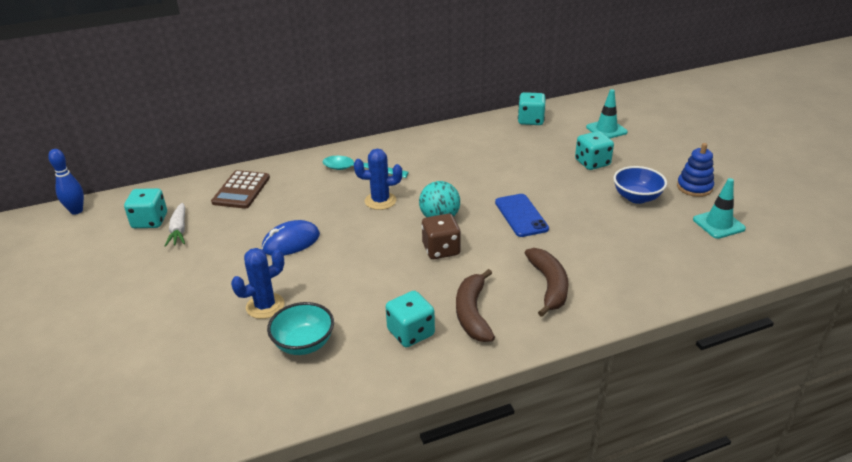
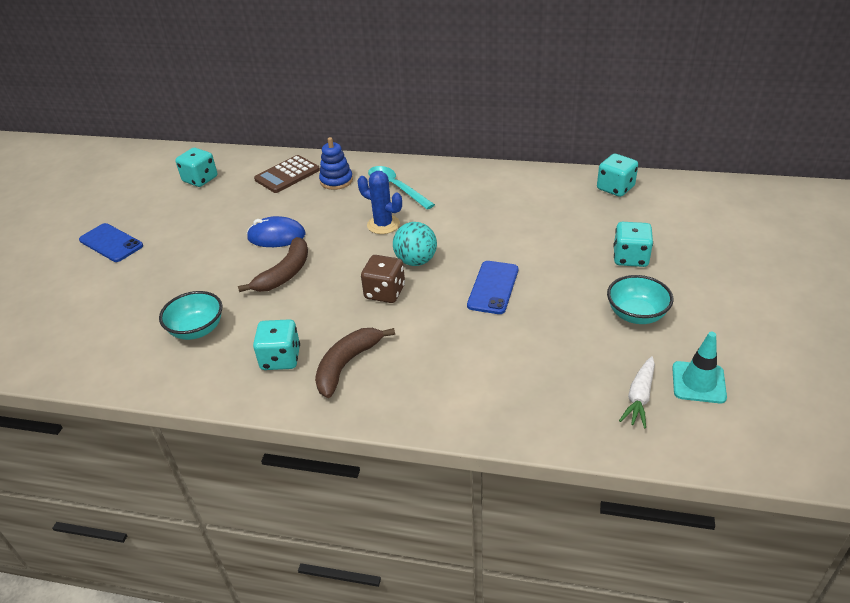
camera: 35 degrees right, 5 degrees up
blue bowling pin [48,149,84,215] -> none
white carrot [165,203,185,247] -> white carrot moved to [619,356,655,429]
blue cactus [231,248,285,319] -> none
brown banana [525,248,568,317] -> brown banana moved to [238,237,308,292]
turquoise traffic cone [586,89,628,139] -> none
blue bowl [613,166,667,204] -> turquoise bowl [607,275,673,324]
blue stacking toy [677,143,714,197] -> blue stacking toy moved to [319,137,353,190]
none -> blue phone [79,223,143,262]

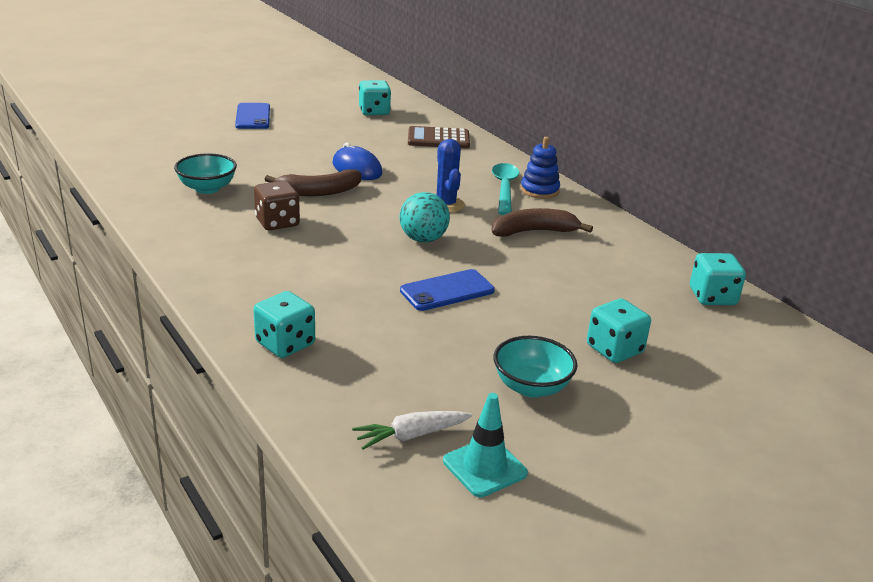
camera: 40 degrees right, 10 degrees down
turquoise dice [253,319,300,370] -> turquoise dice moved to [253,291,315,358]
brown banana [315,328,395,398] -> brown banana moved to [491,208,593,237]
blue stacking toy [319,137,353,190] -> blue stacking toy moved to [521,137,560,199]
brown dice [361,255,405,303] -> brown dice moved to [254,181,300,230]

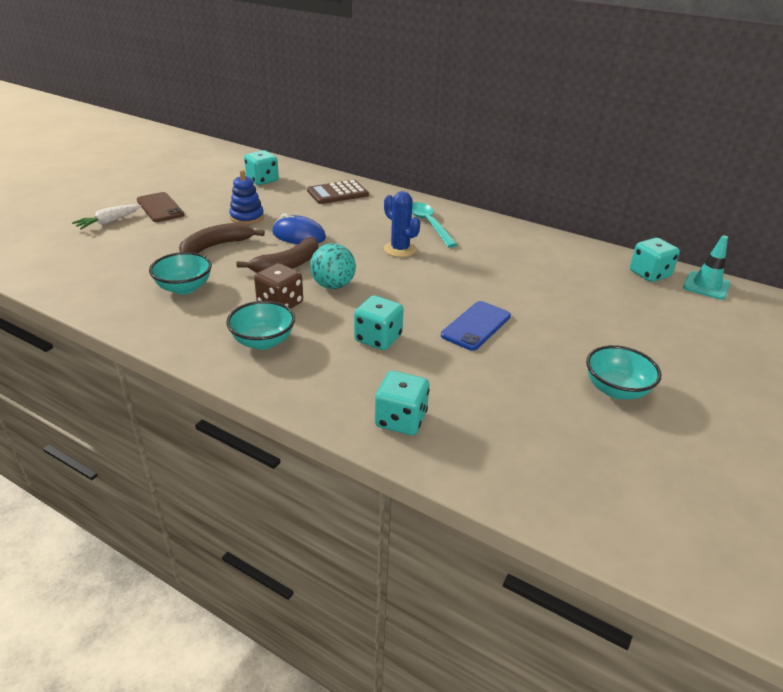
camera: 25 degrees left, 5 degrees up
blue phone [235,103,270,129] -> brown phone [137,192,184,222]
white carrot [352,411,472,450] -> white carrot moved to [72,204,141,229]
turquoise ball [399,192,450,242] -> turquoise ball moved to [310,243,356,289]
turquoise traffic cone [443,393,528,497] -> turquoise traffic cone moved to [683,235,730,300]
brown banana [491,208,593,237] -> brown banana moved to [179,223,265,253]
blue stacking toy [521,137,560,199] -> blue stacking toy moved to [229,170,264,224]
turquoise dice [587,299,651,363] -> turquoise dice moved to [354,295,404,350]
none -> turquoise bowl [226,301,295,350]

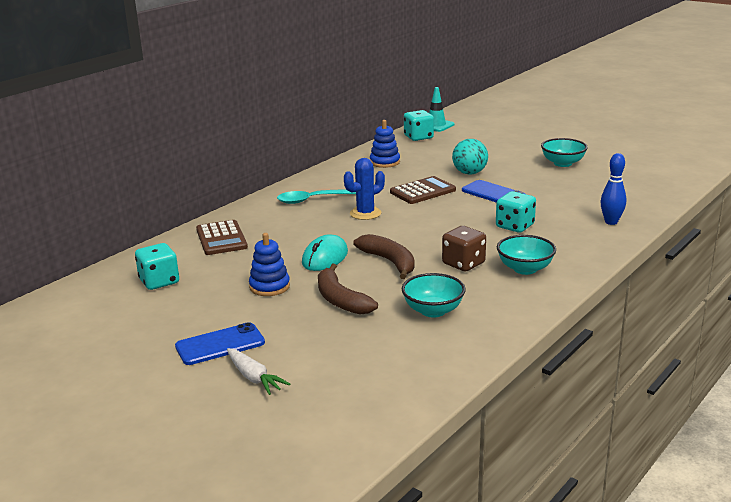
camera: 80 degrees left, 10 degrees down
brown phone [137,192,184,222] -> blue phone [175,322,265,365]
blue mouse [272,214,326,244] -> turquoise mouse [302,234,348,271]
turquoise ball [310,243,356,289] -> turquoise ball moved to [452,139,488,174]
turquoise dice [375,371,429,435] -> blue bowling pin [601,153,626,225]
none -> blue stacking toy [370,120,400,168]
none -> brown calculator [390,176,456,204]

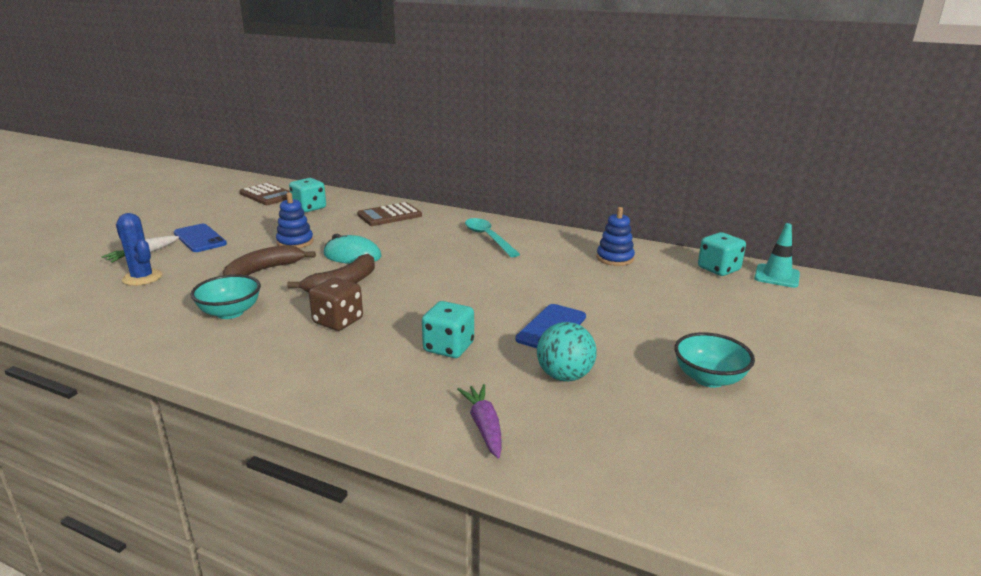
camera: 75 degrees right, 0 degrees up
blue cactus [344,158,385,220] -> blue cactus moved to [116,213,162,286]
brown calculator [390,176,456,204] -> brown calculator moved to [239,183,290,205]
turquoise ball [452,139,488,174] -> turquoise ball moved to [537,322,597,382]
turquoise bowl [497,235,556,275] -> none
blue bowling pin [601,153,626,225] -> purple carrot [457,384,502,458]

